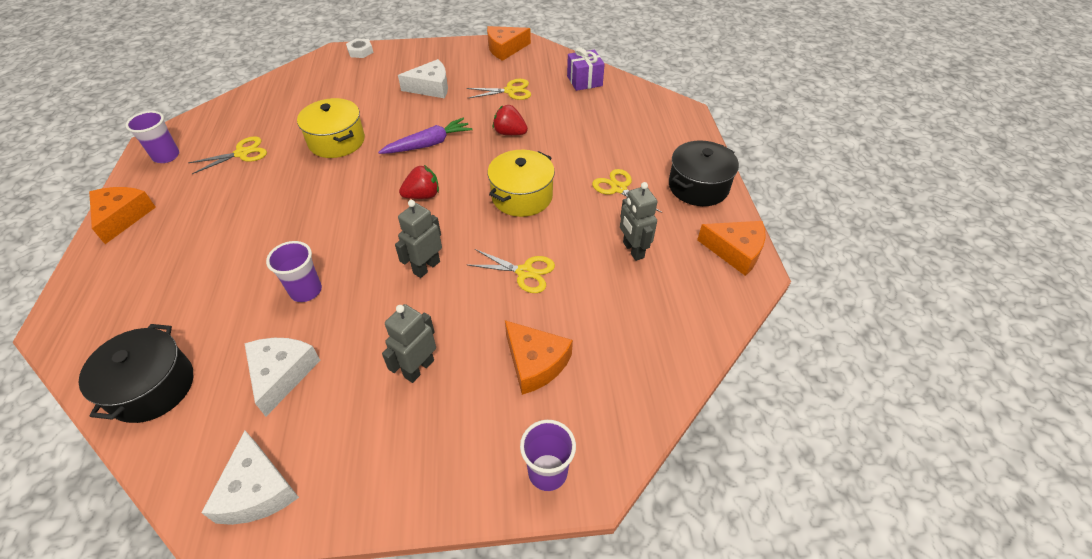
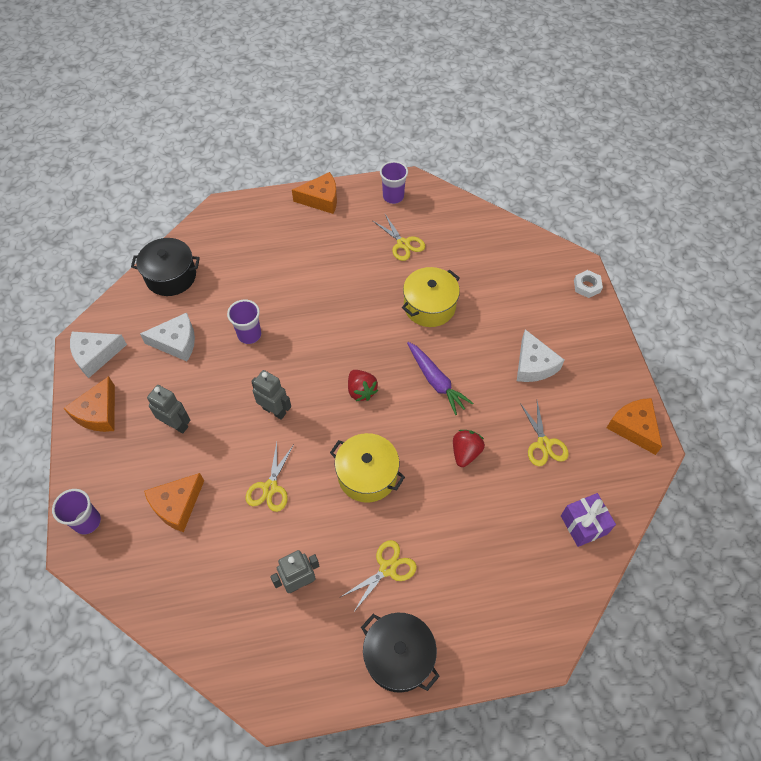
camera: 85 degrees right, 10 degrees up
orange cheese [697,221,766,276] -> orange cheese moved to [63,376,115,432]

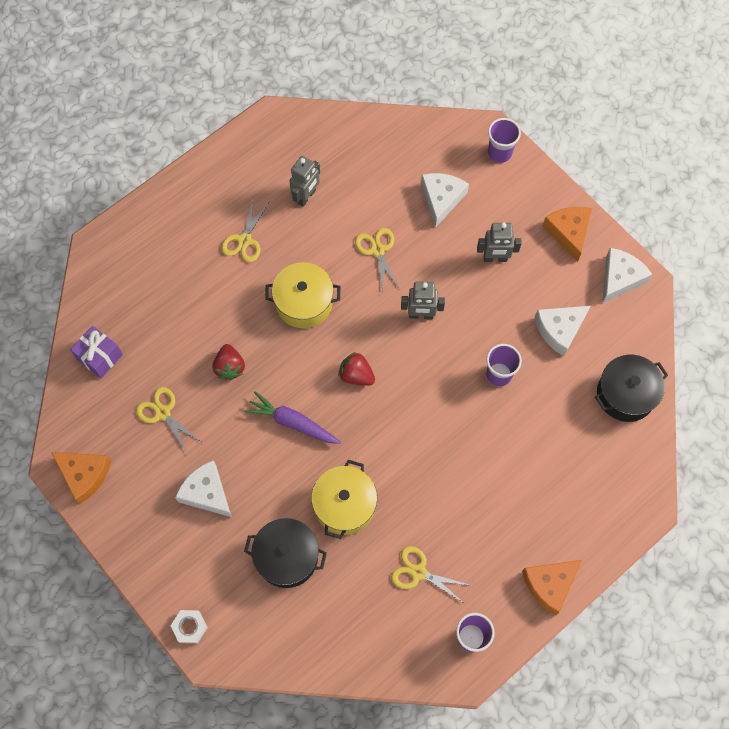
camera: 150 degrees right, 10 degrees up
orange cheese [144,473,204,532] -> white cheese [421,173,469,228]
black pot [361,613,440,693] -> black pot moved to [244,518,327,588]

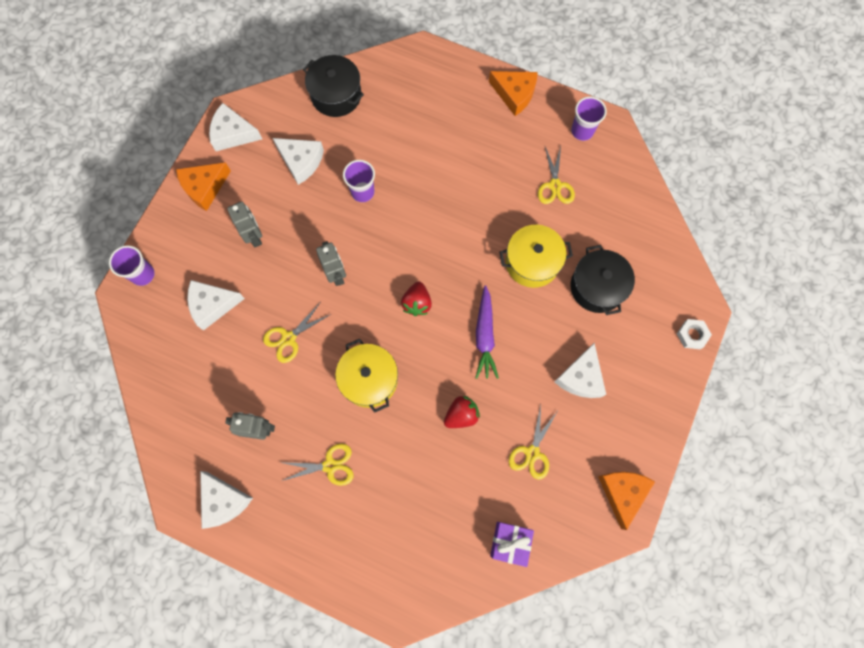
camera: 115 degrees left, 5 degrees up
none -> white cheese [200,471,253,529]

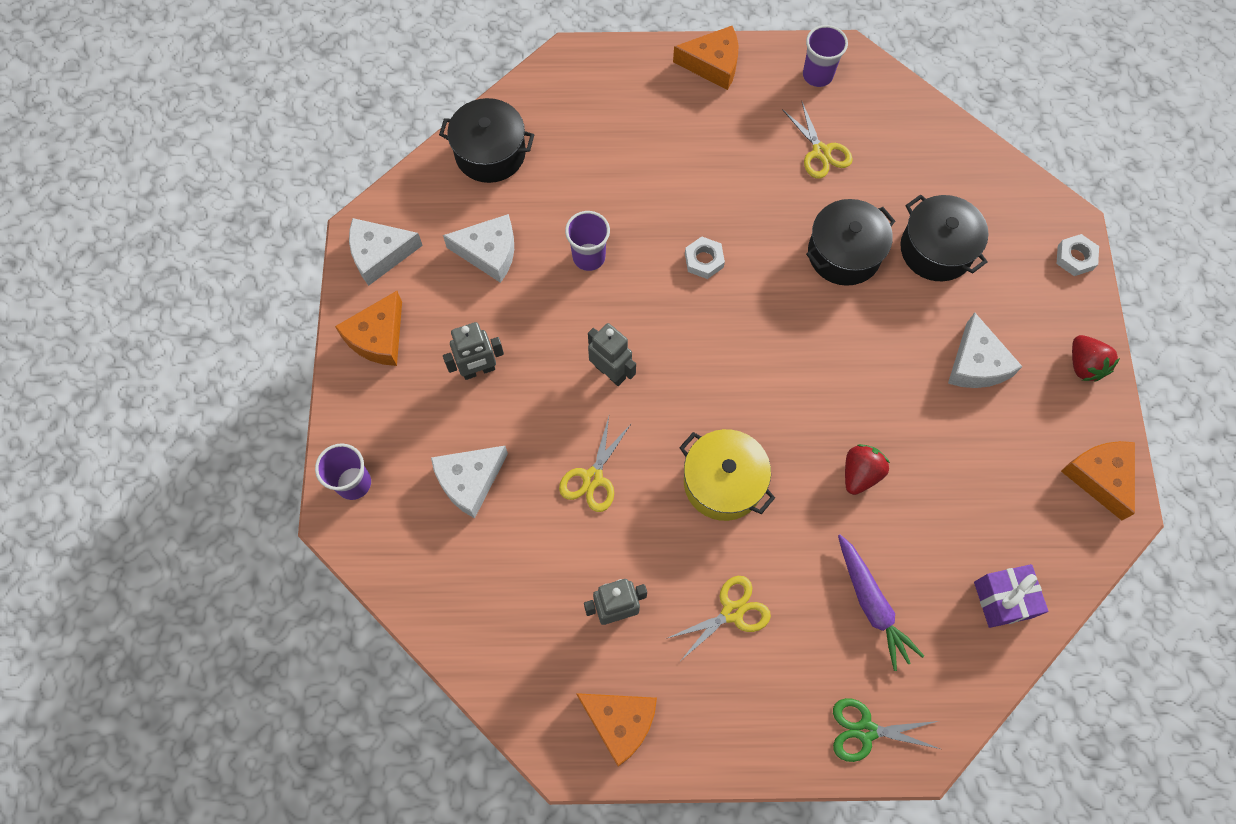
camera: 25 degrees left, 5 degrees down
white cheese [200,471,253,529] -> orange cheese [576,693,657,767]
grey robot [227,202,262,247] -> grey robot turned 120 degrees clockwise [443,322,504,380]
red strawberry [401,281,432,316] -> red strawberry moved to [1072,335,1120,381]
purple carrot [475,286,499,379] -> purple carrot moved to [838,534,924,671]
yellow pot [499,225,573,288] -> black pot [806,199,896,286]
yellow scissors [509,405,557,480] -> none
none -> white nut [685,237,725,279]
none -> green scissors [833,698,940,762]

